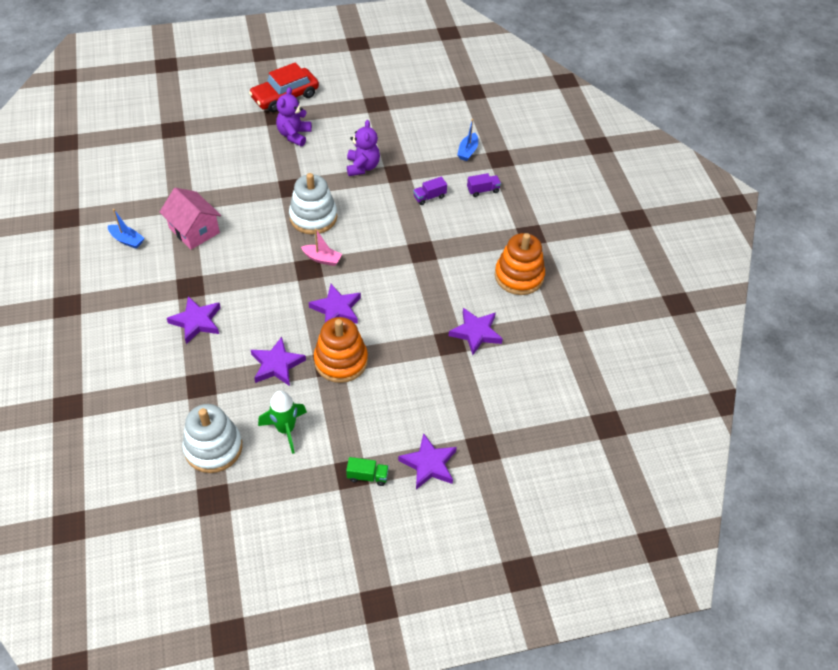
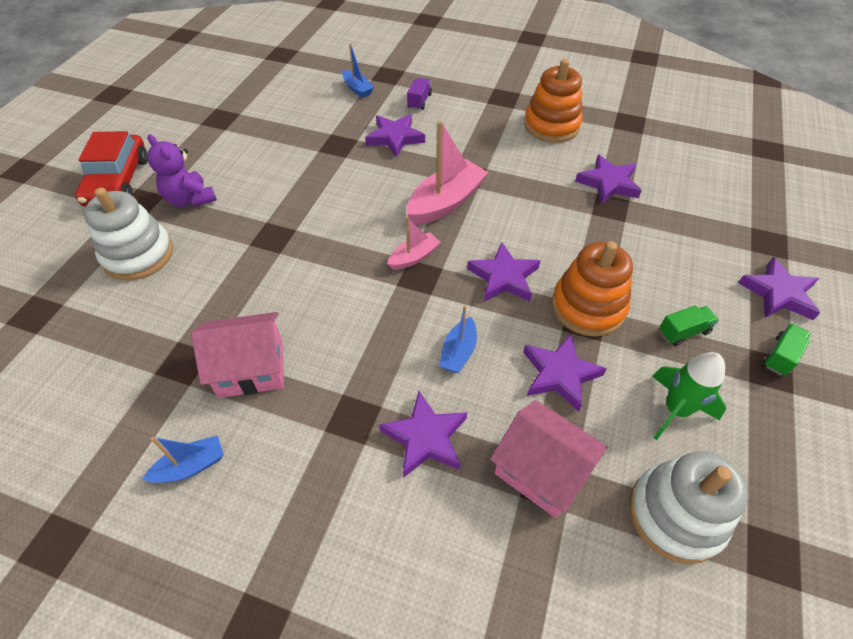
camera: 55 degrees left, 0 degrees up
white stacking toy [289,173,337,235] -> white stacking toy moved to [84,188,173,281]
purple teddy bear [347,120,380,176] -> none
purple truck [413,177,447,205] -> purple star [365,114,425,158]
none -> pink boat [407,121,488,225]
none -> blue boat [439,305,477,373]
none -> pink house [490,400,608,518]
none -> green truck [659,305,719,346]

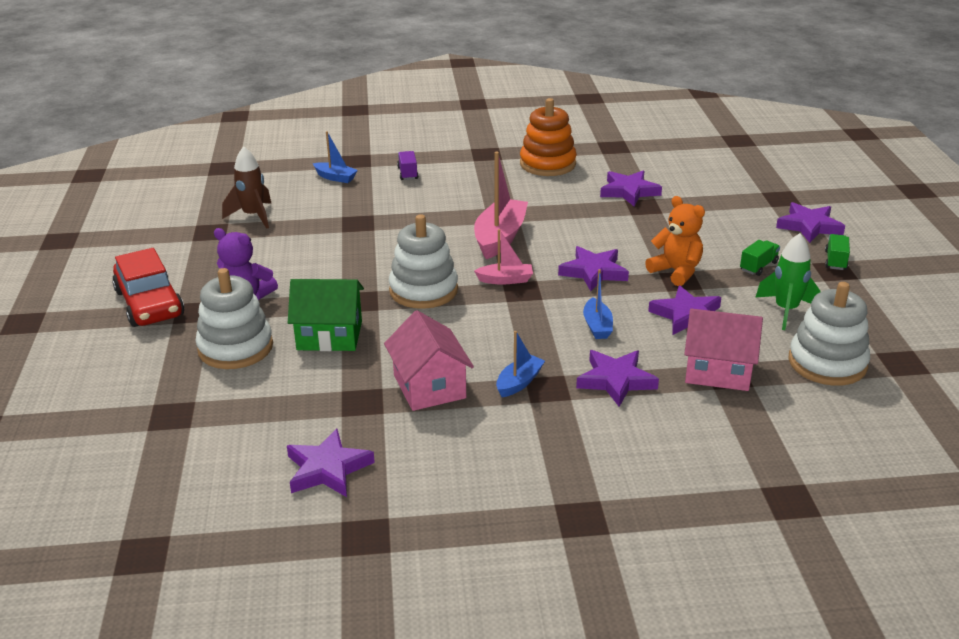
camera: 25 degrees left, 20 degrees down
blue boat [143,435,224,483] -> blue boat moved to [496,331,545,397]
pink house [191,312,284,398] -> pink house turned 75 degrees counterclockwise [384,310,474,411]
purple star [365,114,425,158] -> purple star moved to [287,429,375,497]
pink boat [387,217,441,270] -> pink boat turned 60 degrees clockwise [474,229,533,285]
orange stacking toy [552,241,633,337] -> orange teddy bear [645,196,705,286]
none -> brown rocket [222,146,272,229]
none -> green house [288,279,364,351]
none -> white stacking toy [389,214,458,309]

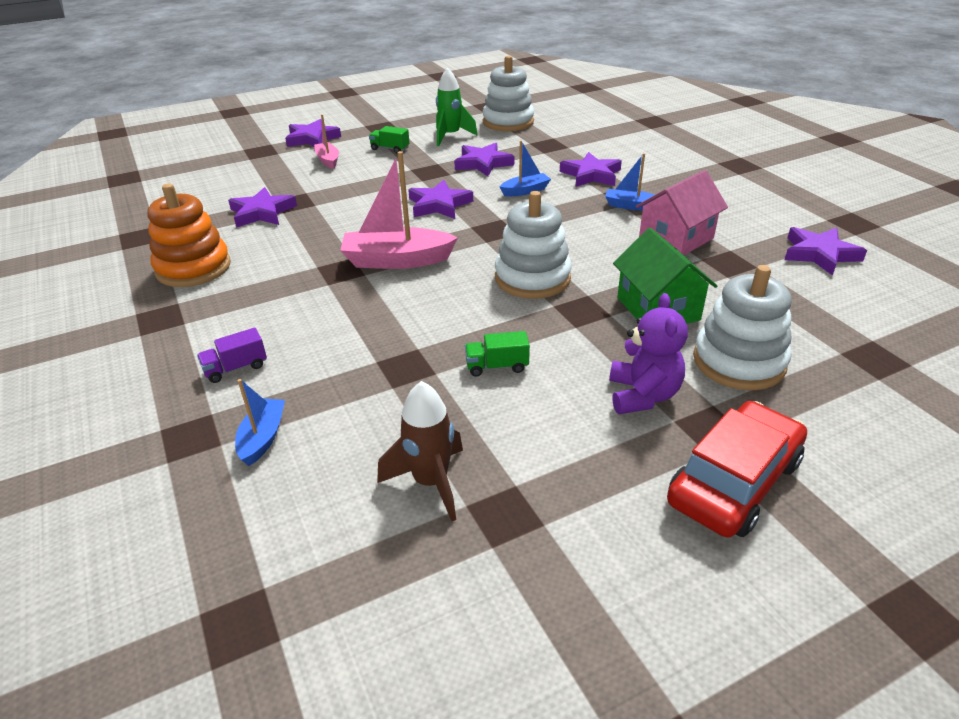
camera: 110 degrees left, 5 degrees up
pink boat [474,229,533,285] -> pink boat moved to [314,114,339,169]
orange teddy bear [645,196,705,286] -> none
pink house [684,309,763,391] -> none
green truck [825,234,850,270] -> green truck moved to [465,331,530,377]

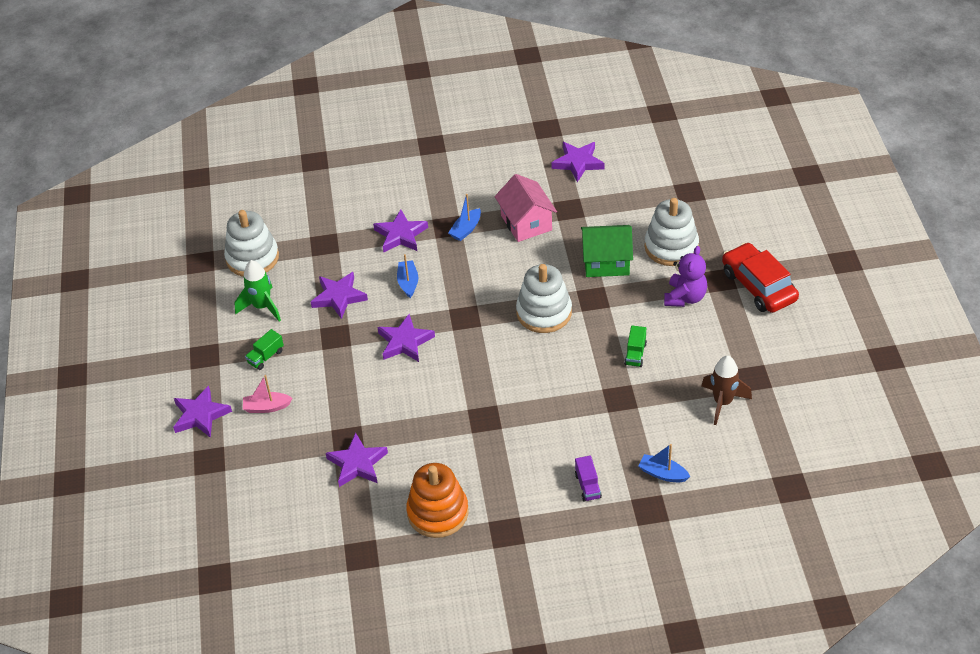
camera: 70 degrees left, 10 degrees up
pink boat [340,151,458,269] -> none
purple teddy bear [609,293,688,414] -> purple teddy bear turned 90 degrees clockwise [664,246,707,307]

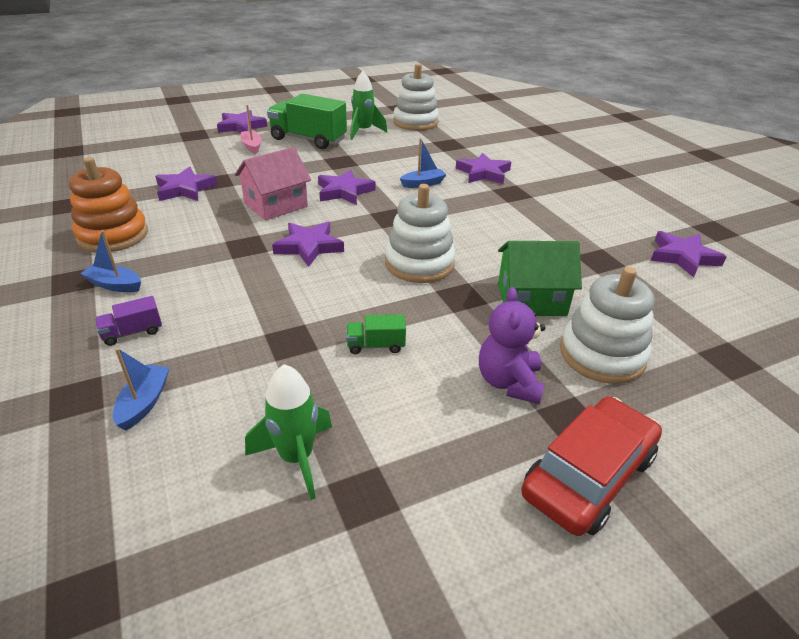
camera: 70 degrees right, 10 degrees down
green truck [245,329,284,370] -> green truck [267,94,347,149], size x2.20
purple star [311,272,368,319] -> purple star moved to [272,222,344,267]
blue boat [448,194,481,241] -> blue boat moved to [80,230,141,292]
pink house [495,174,557,242] -> pink house moved to [235,147,311,220]
green house [581,225,633,277] -> green house turned 75 degrees counterclockwise [498,241,582,316]
purple teddy bear [664,246,707,307] -> purple teddy bear turned 90 degrees clockwise [479,287,546,404]
brown rocket [702,356,752,425] -> green rocket [245,364,332,500]

